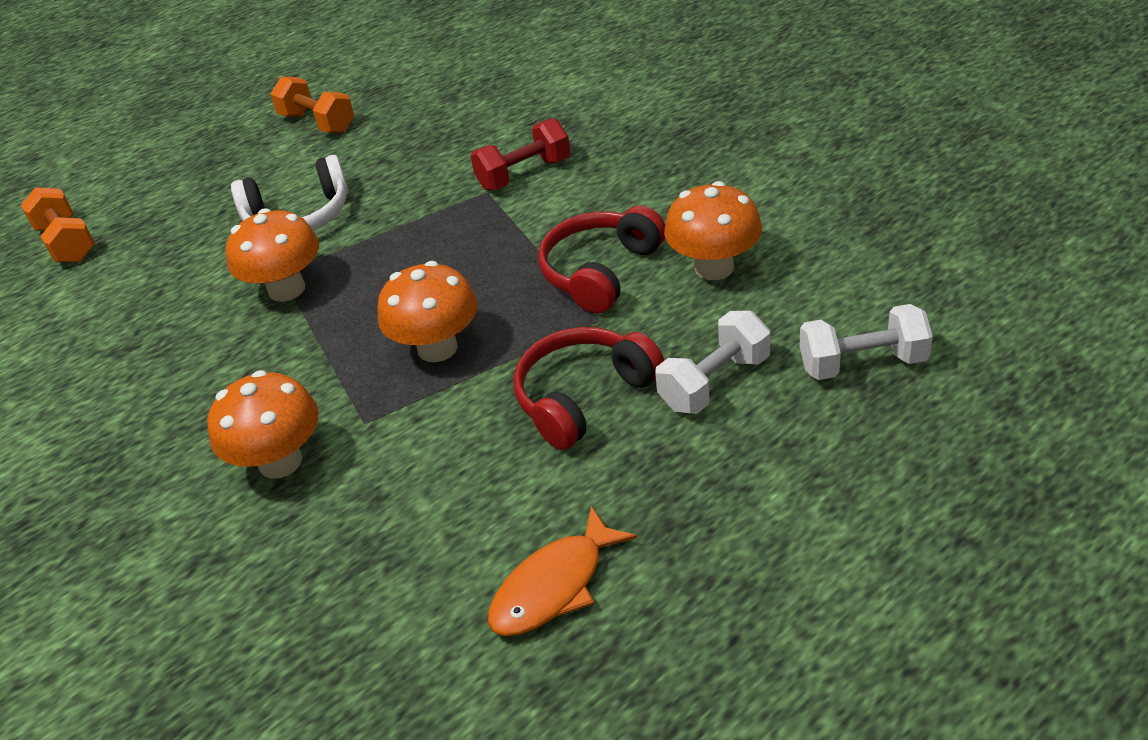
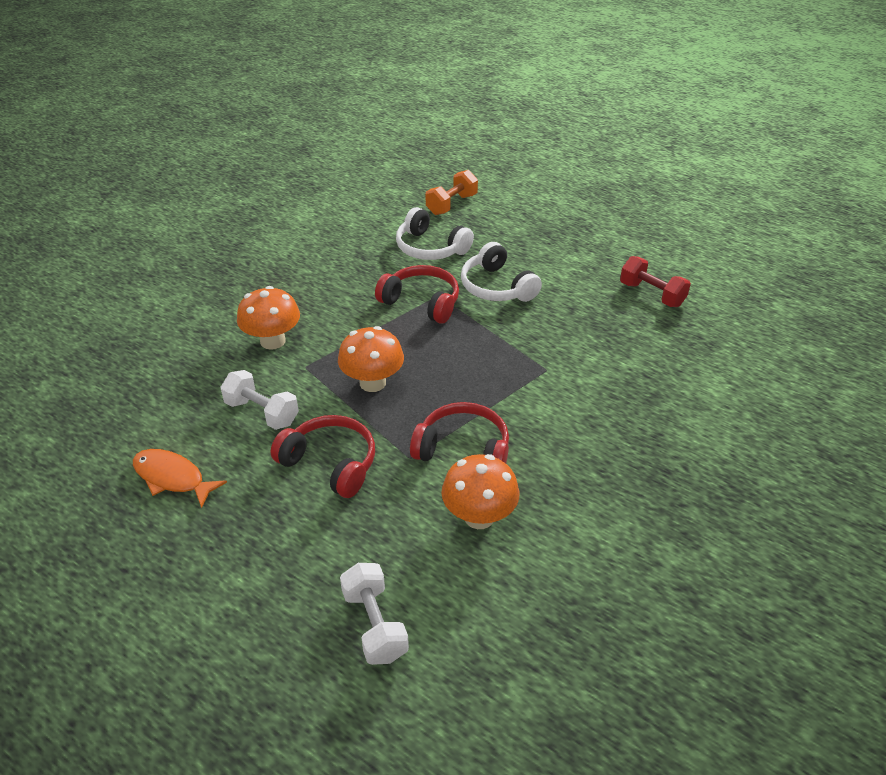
camera: 70 degrees right, 0 degrees up
orange mushroom [226,208,319,302] -> red headphones [375,265,459,324]
orange dumbbell [270,76,354,133] -> none
red dumbbell [471,118,571,191] -> red dumbbell moved to [620,256,691,307]
white dumbbell [655,311,770,414] -> white dumbbell moved to [220,370,299,430]
none -> white headphones [396,207,474,260]

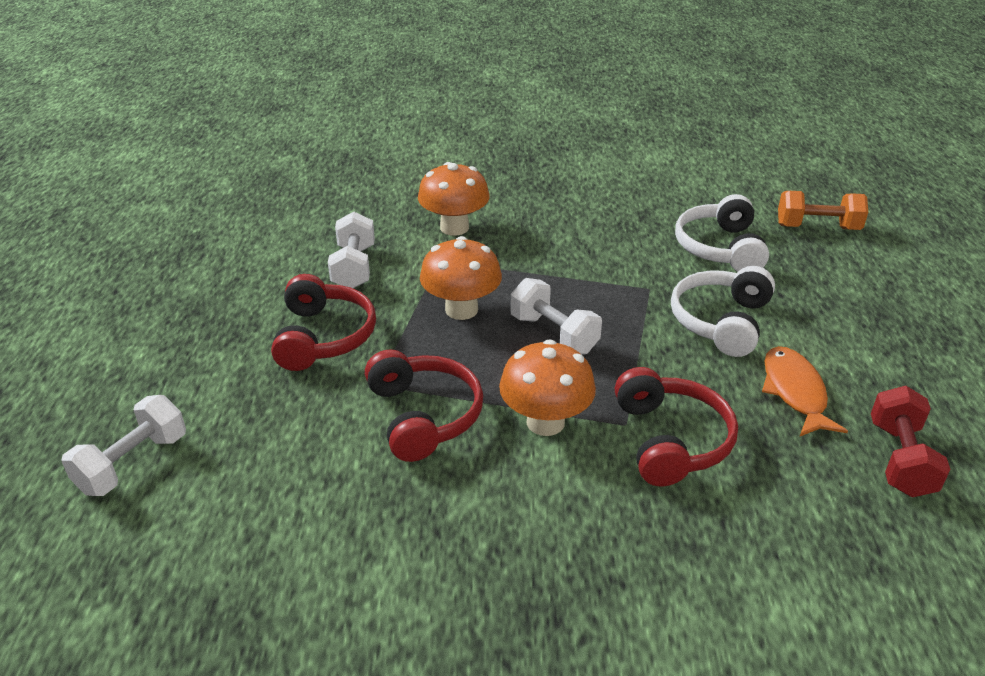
camera: 55 degrees right, 5 degrees down
orange fish [133,449,227,508] -> orange fish moved to [762,346,848,437]
red headphones [375,265,459,324] -> red headphones moved to [615,367,738,486]
orange mushroom [441,454,519,529] -> orange mushroom moved to [499,339,596,436]
none -> white dumbbell [510,278,602,355]

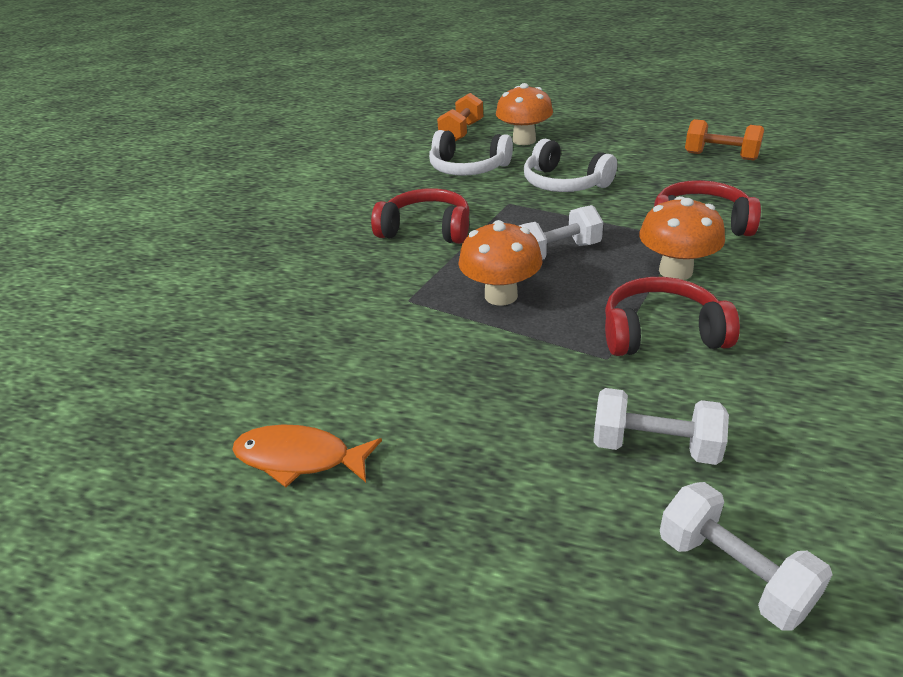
camera: 70 degrees left, 0 degrees up
red headphones [271,274,376,371] -> red headphones moved to [371,188,470,244]
white dumbbell [328,212,375,288] -> white dumbbell moved to [593,388,729,465]
orange mushroom [418,162,490,236] -> orange mushroom moved to [496,83,553,145]
orange fish [762,346,848,437] -> orange fish moved to [232,424,382,487]
red dumbbell [871,386,950,497] -> orange dumbbell [685,119,764,160]

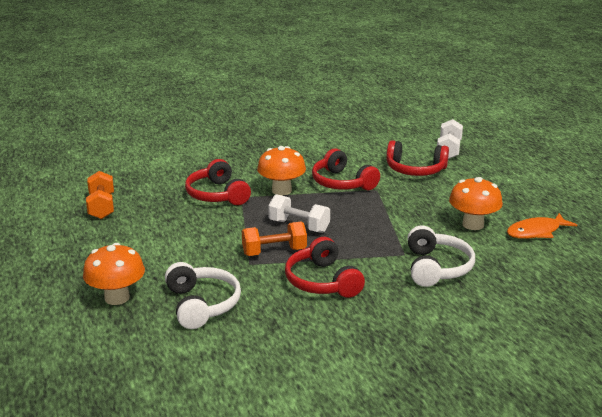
camera: 130 degrees left, 10 degrees down
orange fish [232,424,382,487] -> orange fish turned 90 degrees clockwise [507,213,577,239]
orange dumbbell [437,93,483,141] -> orange dumbbell moved to [242,221,307,256]
orange mushroom [459,220,542,306] -> orange mushroom moved to [449,177,503,230]
white headphones [524,139,617,192] -> white headphones moved to [407,225,475,287]
white dumbbell [593,388,729,465] -> red headphones [386,140,449,176]

